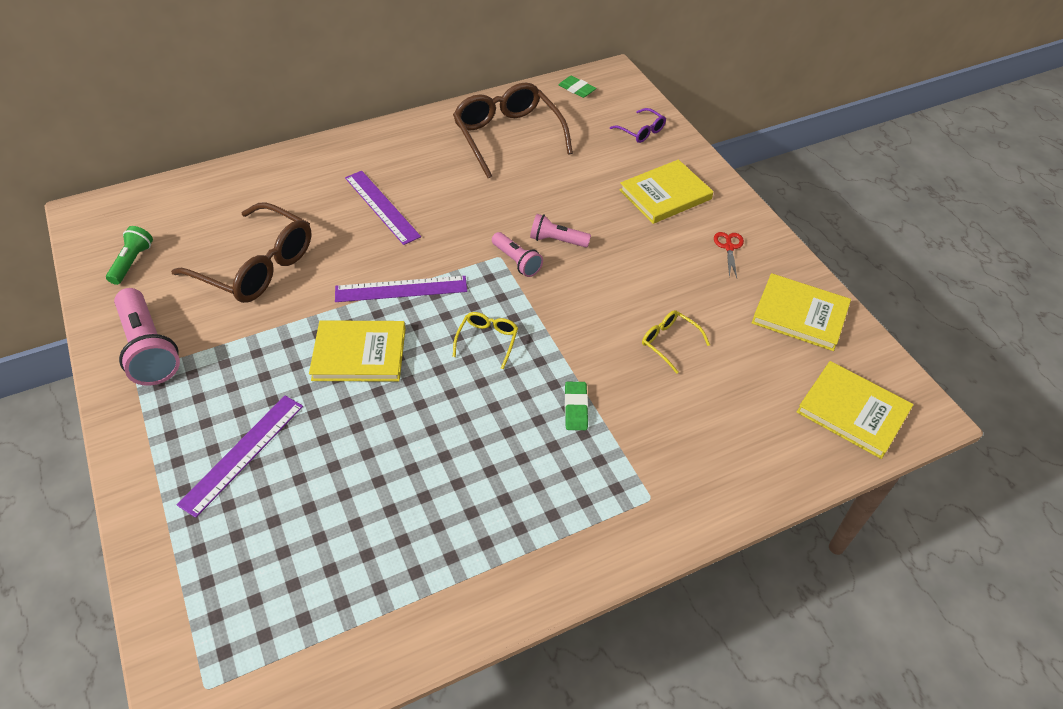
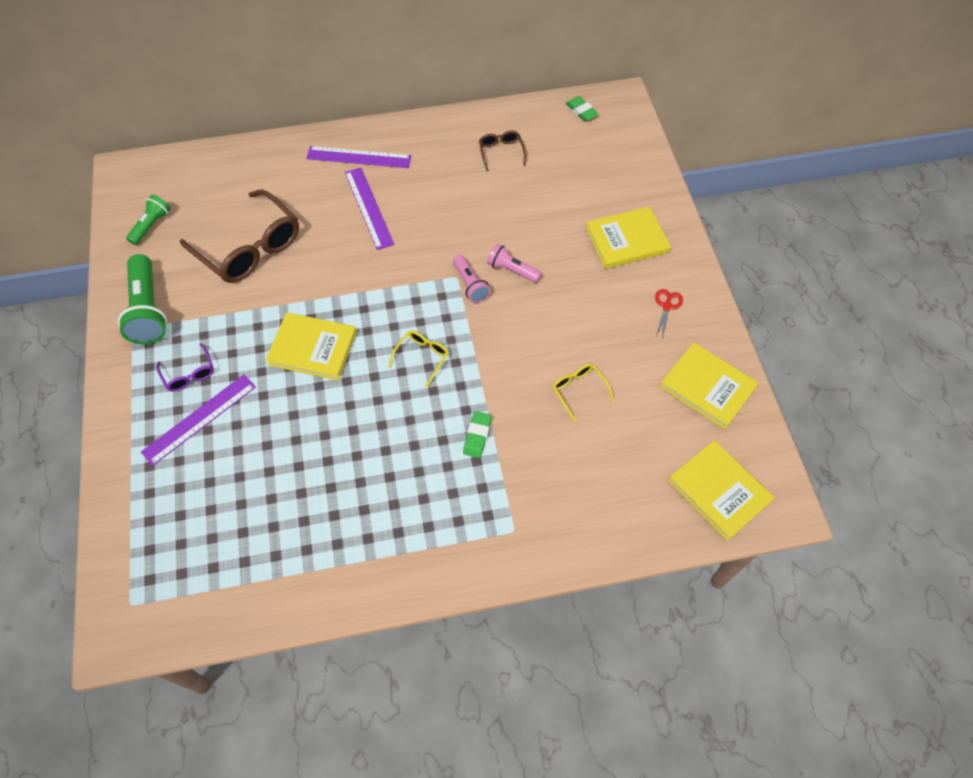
camera: 15 degrees right, 10 degrees up
pink flashlight [114,288,180,386] -> green flashlight [118,254,167,344]
purple ruler [335,276,467,302] -> purple ruler moved to [306,146,411,168]
brown glasses [453,82,573,178] -> brown glasses [479,130,526,172], size x0.46
purple glasses [610,108,666,143] -> purple glasses moved to [156,343,214,392]

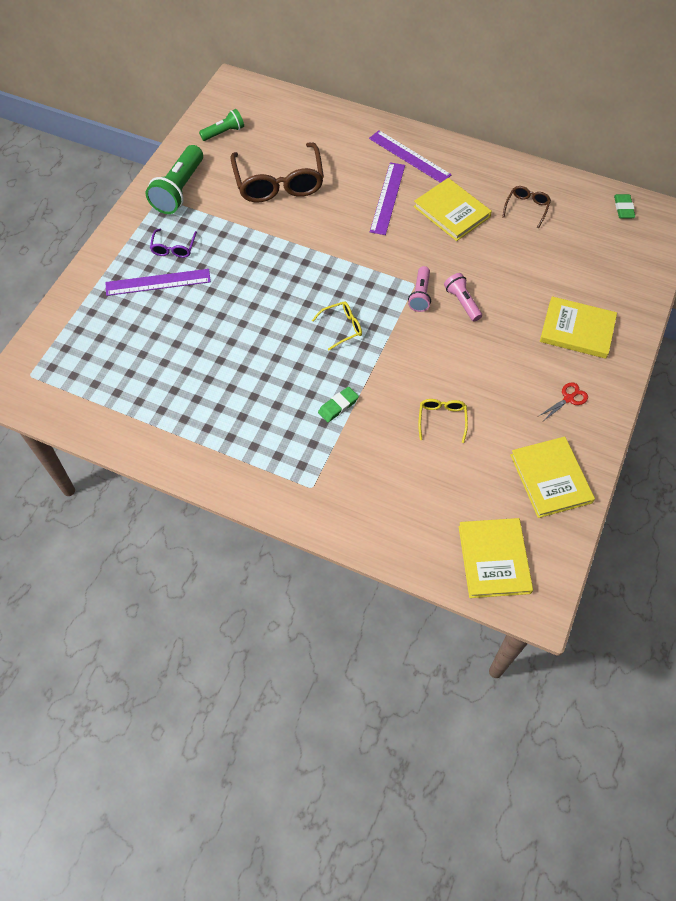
camera: 35 degrees right, 0 degrees up
yellow book [266,312,357,380] -> yellow book moved to [414,178,492,241]

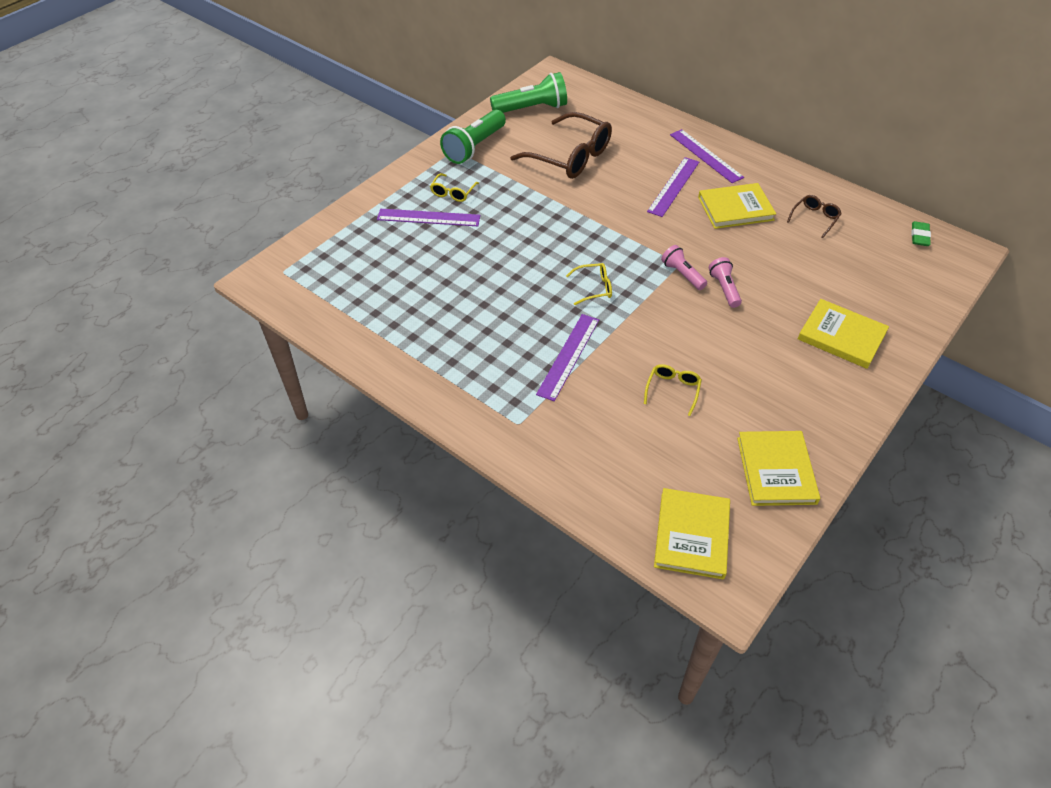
camera: 15 degrees right, 10 degrees down
purple glasses [150,229,197,258] -> yellow glasses [430,173,479,202]
green flashlight [199,109,244,141] -> green flashlight [490,72,567,113], size x1.75
brown glasses [231,142,324,203] -> brown glasses turned 60 degrees counterclockwise [510,112,612,179]
green eraser [318,387,359,422] -> purple ruler [536,314,599,401]
pink flashlight [408,266,431,312] -> pink flashlight turned 120 degrees clockwise [661,245,707,290]
yellow book [414,178,492,241] -> yellow book turned 75 degrees counterclockwise [698,183,776,229]
red scissors [539,382,588,420] -> none

